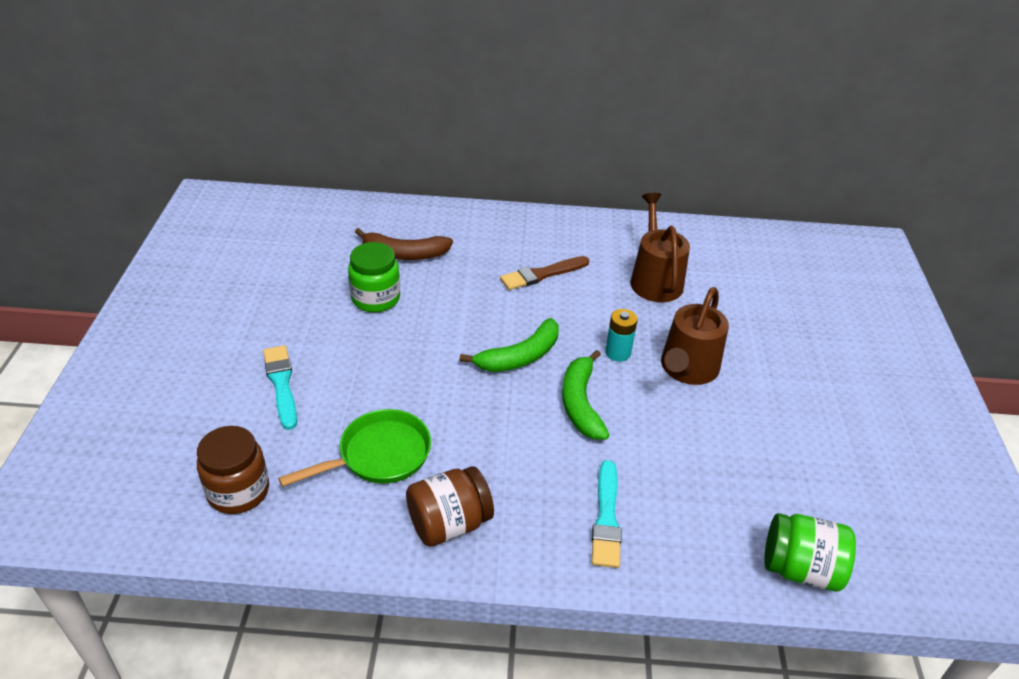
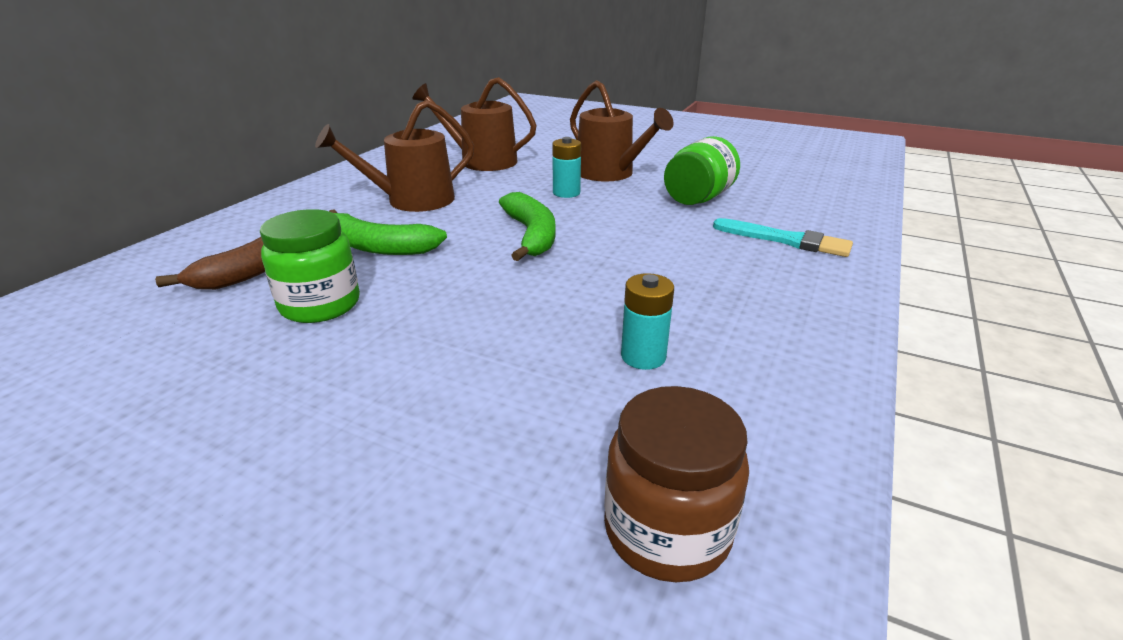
camera: 65 degrees left, 10 degrees down
turquoise brush [263,345,297,430] -> none
green pan [278,409,431,487] -> turquoise battery [621,273,674,370]
brown jar [406,466,494,547] -> none
brown brush [500,256,589,290] -> brown watering can [315,100,474,212]
green banana [562,350,609,440] -> green banana moved to [329,209,447,255]
green jar [764,513,856,592] -> green jar moved to [664,136,740,205]

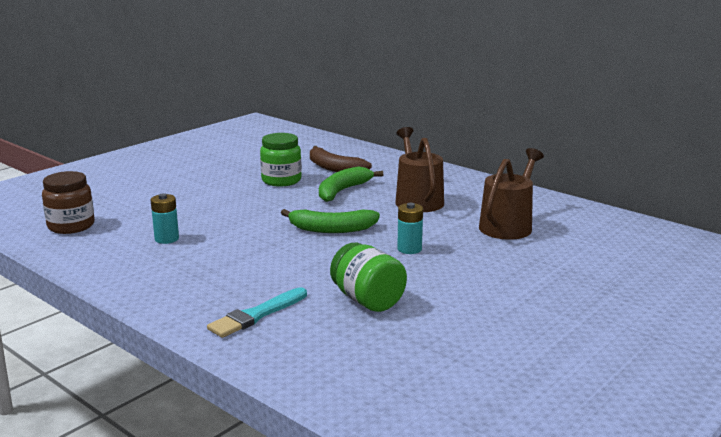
camera: 105 degrees right, 10 degrees down
brown watering can [570,80,674,182] -> none

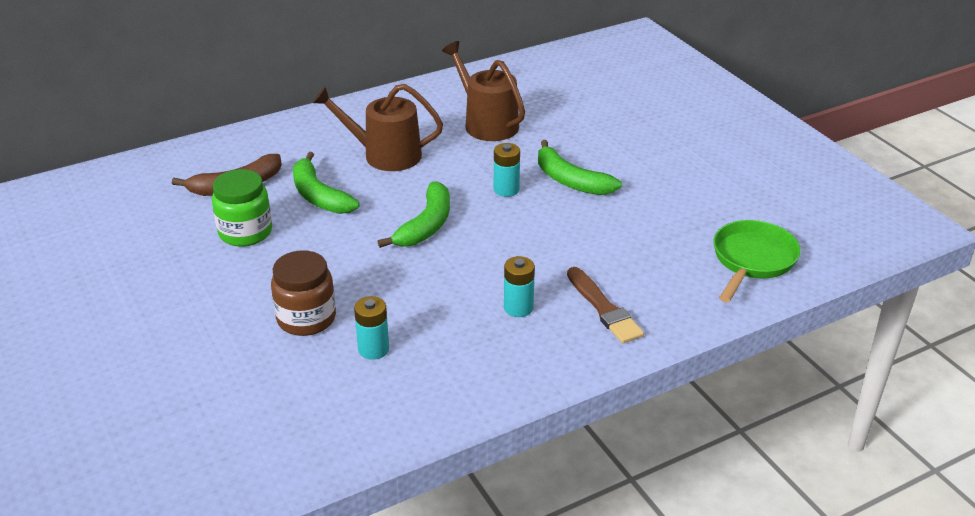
camera: 70 degrees left, 15 degrees up
brown jar [42,171,95,234] -> brown jar moved to [271,250,336,336]
turquoise brush [207,287,307,338] -> brown brush [567,267,644,344]
green jar [330,243,407,312] -> none
none -> turquoise battery [504,256,535,317]
none -> green banana [538,140,622,195]
none -> green pan [713,220,801,302]

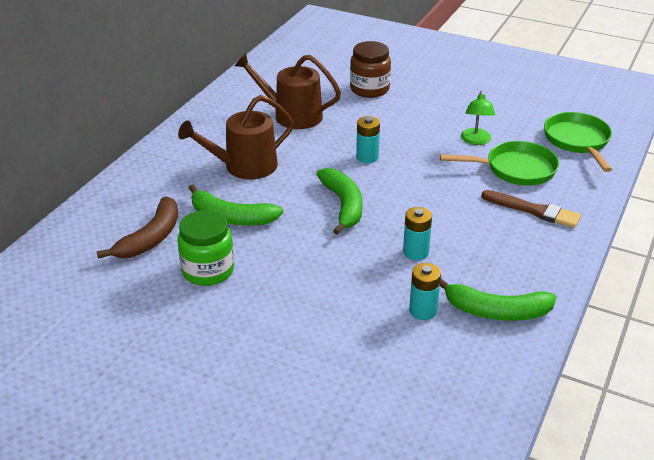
camera: 35 degrees left, 0 degrees up
brown jar [271,250,336,336] -> brown jar moved to [350,41,391,98]
turquoise battery [504,256,535,317] -> turquoise battery moved to [403,207,432,260]
green banana [538,140,622,195] -> green banana moved to [440,279,556,321]
none -> green pan [440,141,559,186]
none -> green lamp [461,91,495,145]

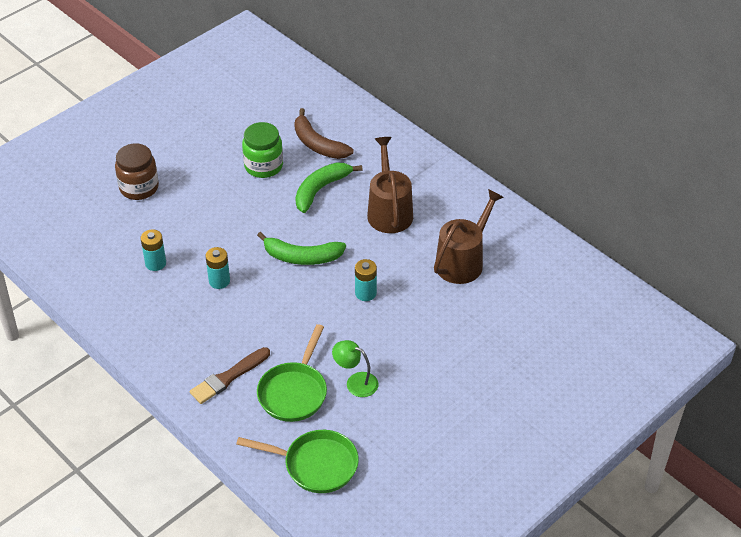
camera: 110 degrees right, 10 degrees up
brown jar [350,41,391,98] -> brown jar moved to [115,144,159,200]
green banana [440,279,556,321] -> none

